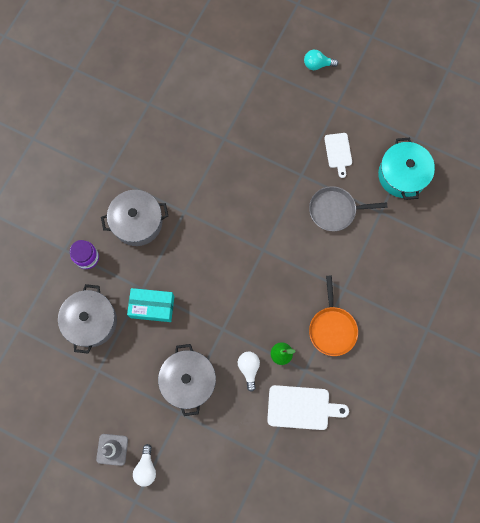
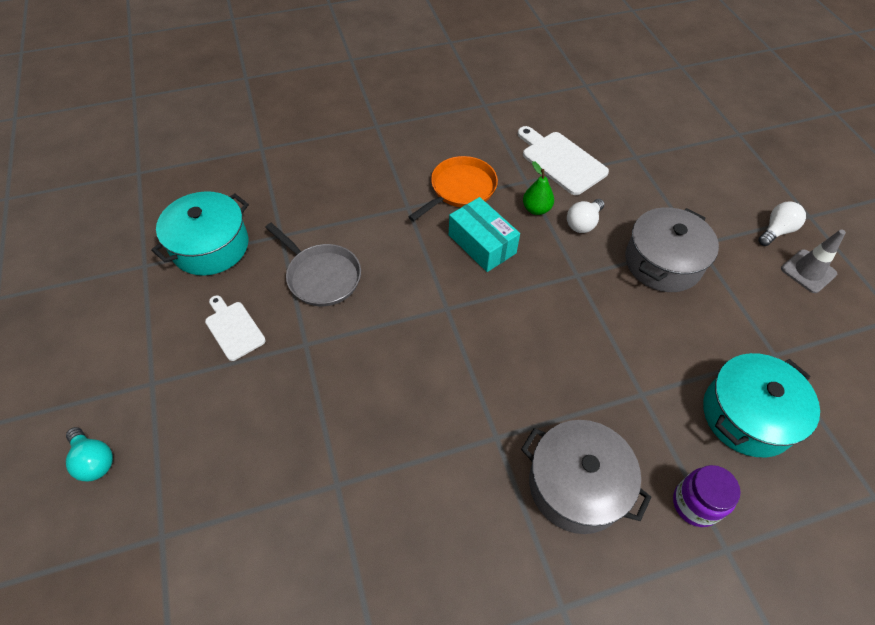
camera: 135 degrees left, 20 degrees down
grey pot [58,284,117,354] -> turquoise pot [703,353,820,457]
turquoise box [127,288,174,322] -> turquoise box moved to [449,197,520,272]
white cutting board [324,133,352,178] -> white cutting board turned 75 degrees counterclockwise [205,295,266,361]

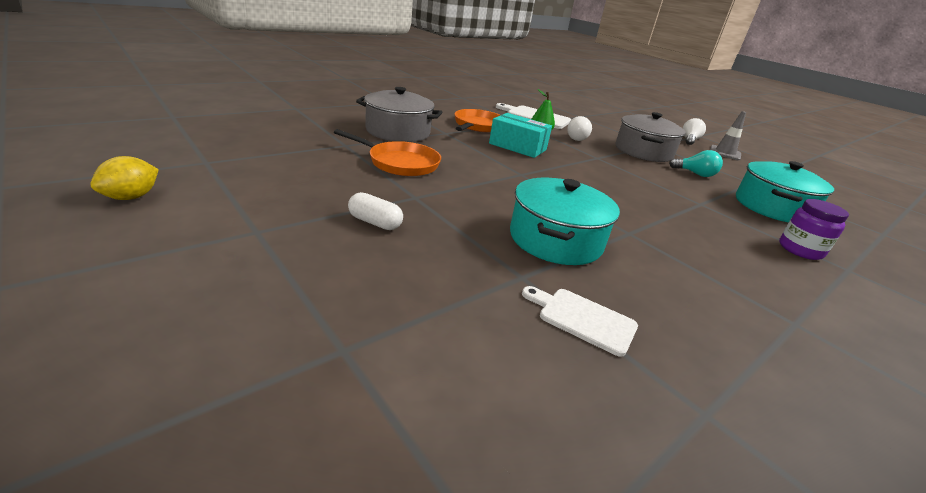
camera: 25 degrees left, 25 degrees down
turquoise light bulb [66,427,113,481] -> turquoise light bulb moved to [669,150,723,177]
turquoise pot [151,191,249,276] -> turquoise pot moved to [510,178,620,265]
white cutting board [205,295,266,361] -> white cutting board moved to [522,286,638,357]
grey pan [265,223,361,306] -> orange pan [334,129,441,176]
grey pot [521,420,651,534] -> grey pot moved to [356,87,442,142]
none -> yellow lemon [90,156,159,200]
none -> white capsule [348,192,403,230]

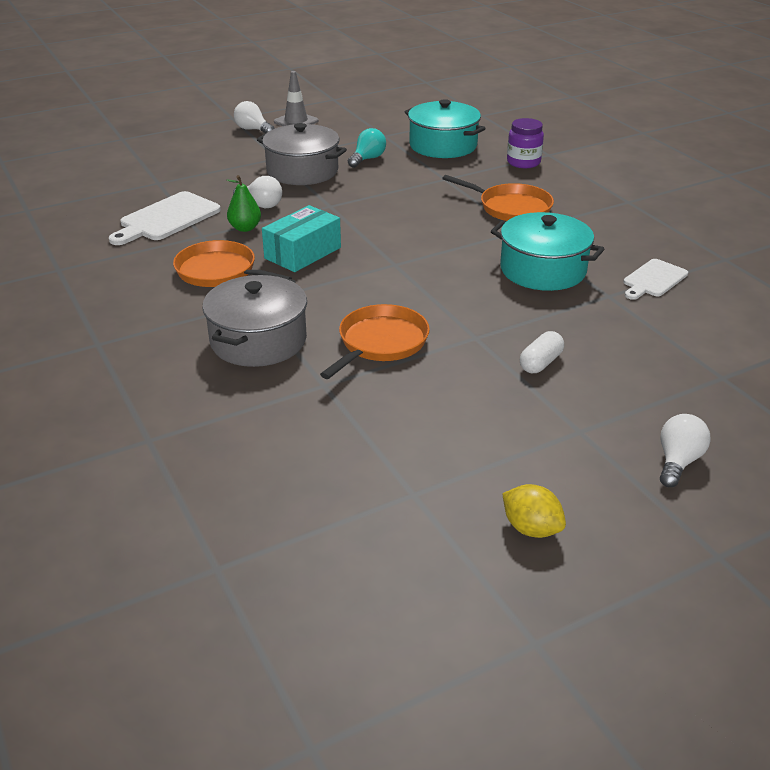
camera: 75 degrees left, 5 degrees up
none -> orange pan [442,175,554,221]
none -> white light bulb [660,414,710,487]

